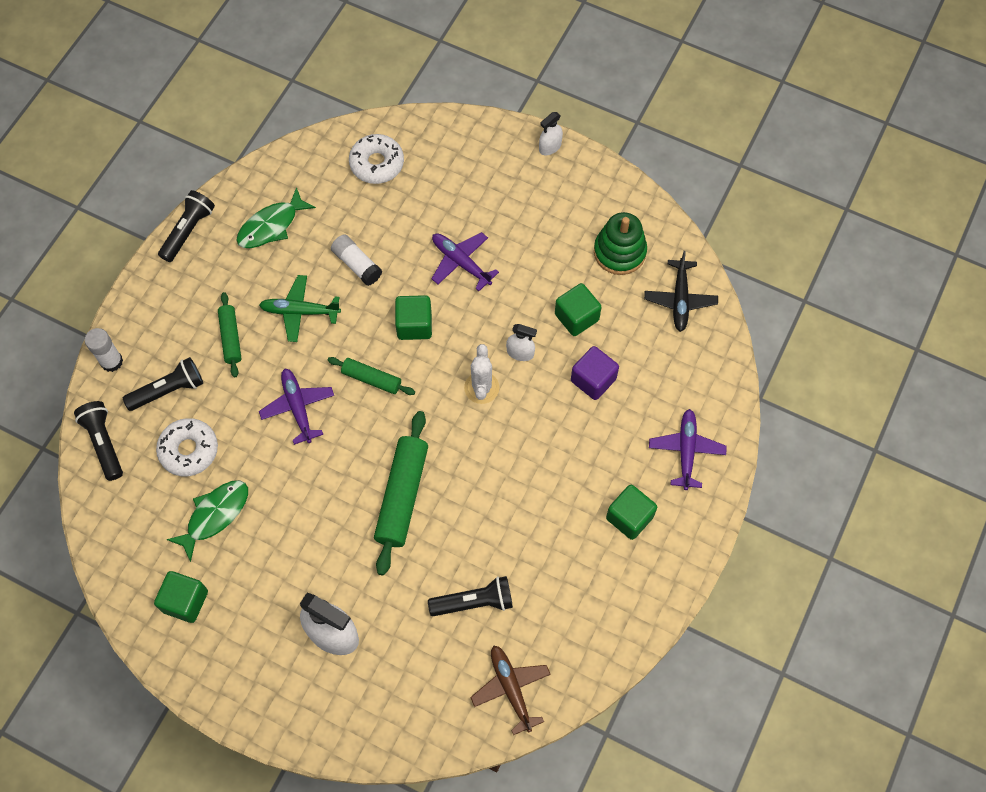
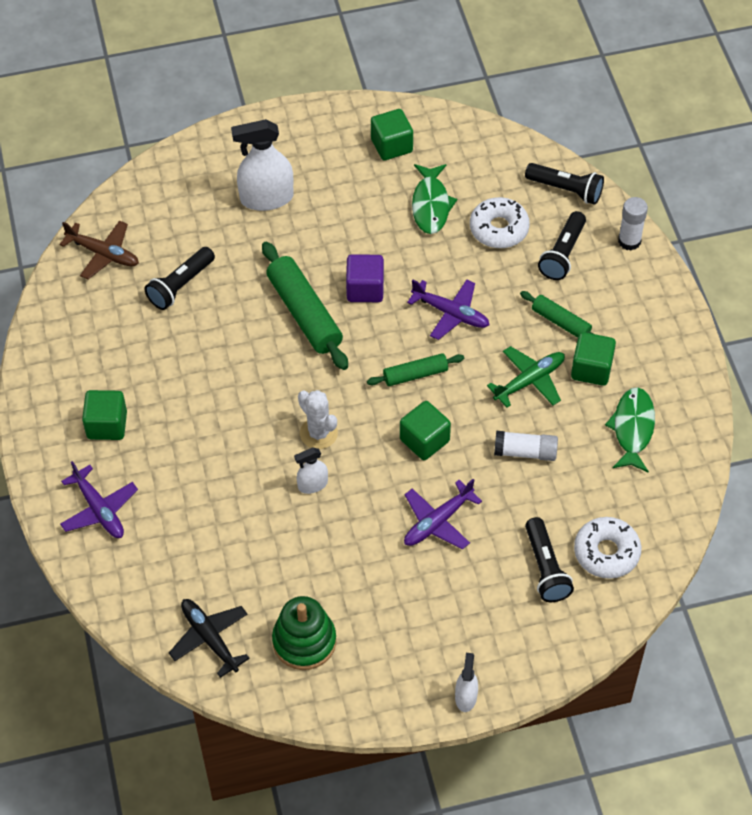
camera: 140 degrees right, 10 degrees down
black flashlight [158,190,215,262] -> black flashlight moved to [525,517,574,602]
purple plane [432,232,499,291] -> purple plane turned 135 degrees clockwise [404,479,482,550]
green cube [555,283,602,336] -> green cube moved to [571,332,616,386]
purple cube [571,346,619,400] -> purple cube moved to [346,254,384,302]

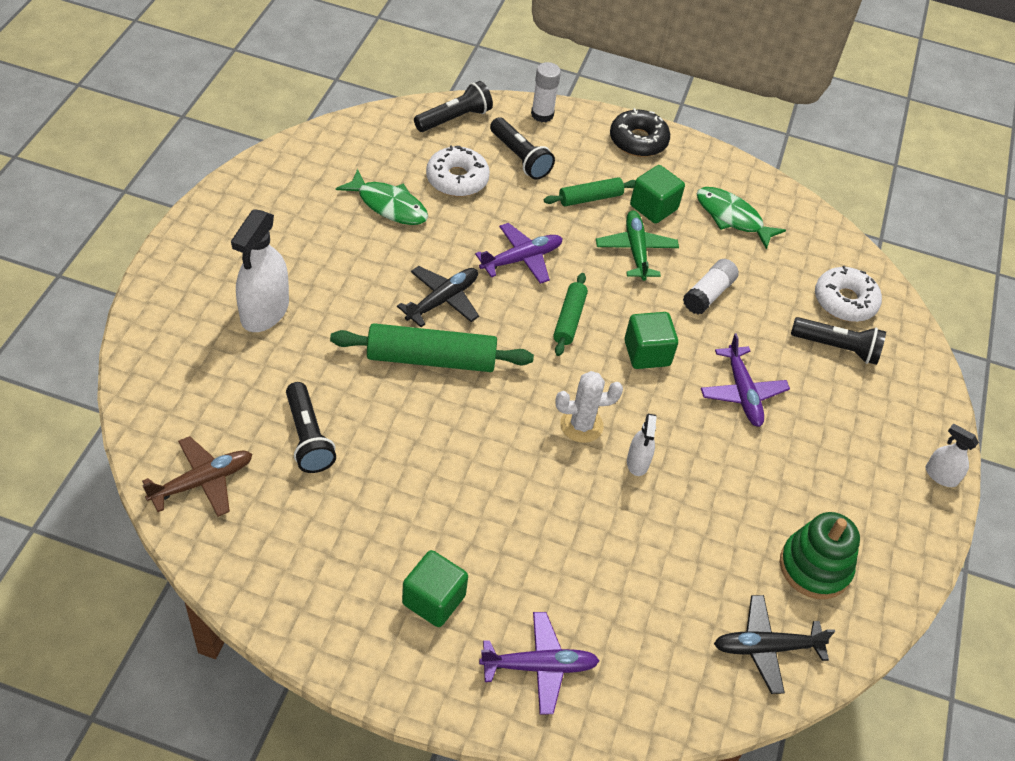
camera: 65 degrees left, 5 degrees down
purple cube [346,254,384,302] -> black plane [397,266,479,327]
green cube [371,109,413,160] -> none
none -> black donut [610,108,670,157]

